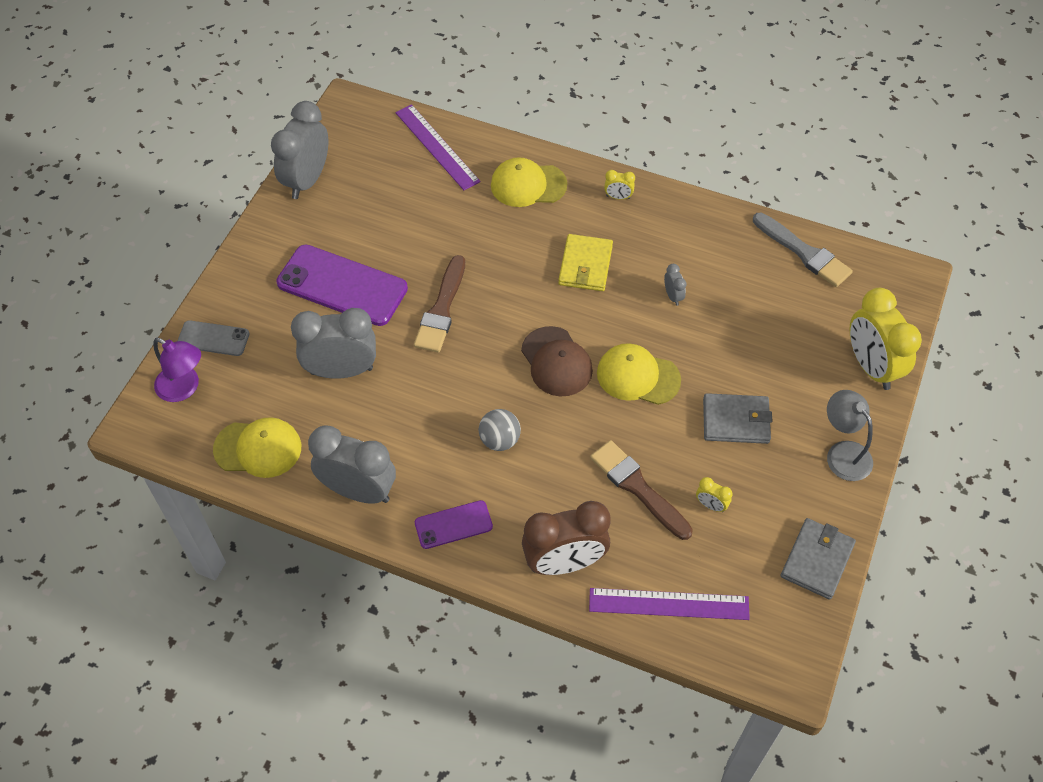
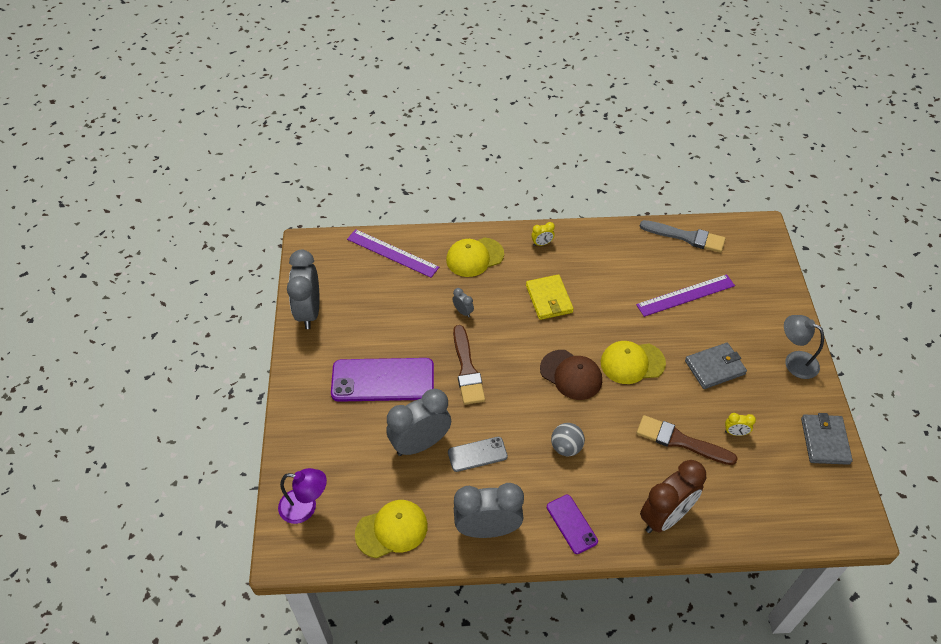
camera: 25 degrees left, 5 degrees down
grey phone [177,320,250,356] -> grey phone moved to [448,437,508,472]
purple phone [415,500,493,549] -> purple phone turned 75 degrees counterclockwise [547,495,598,554]
purple ruler [589,588,750,620] -> purple ruler moved to [636,274,735,317]
grey clock [664,264,686,306] -> grey clock moved to [452,288,474,318]
yellow clock [849,288,922,390] -> none

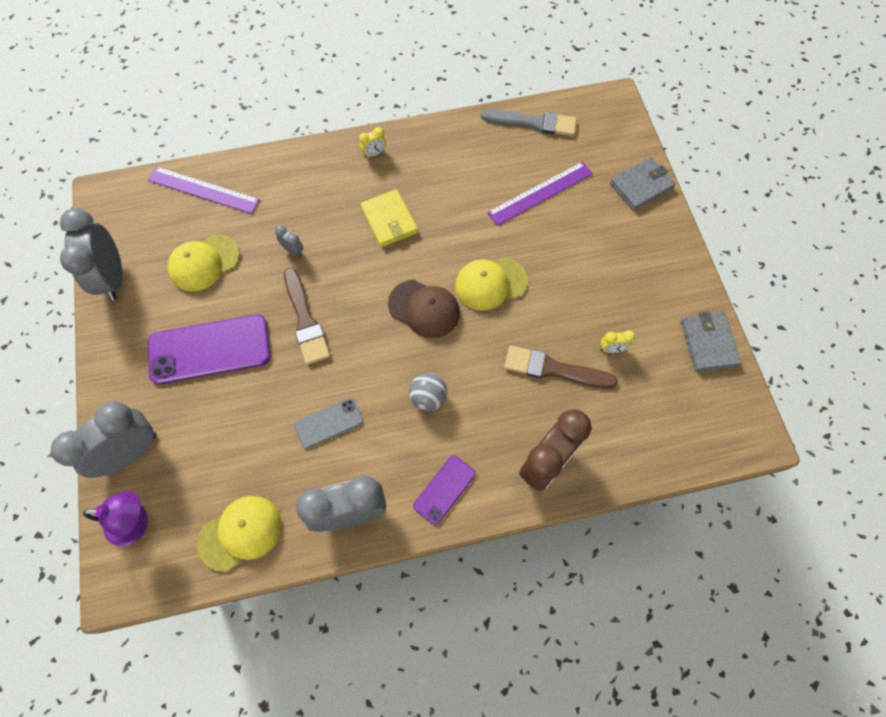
camera: 10 degrees left, 15 degrees up
grey clock [386,389,451,456] -> grey clock moved to [51,402,157,478]
yellow cap [446,238,504,277] -> yellow cap moved to [168,234,240,291]
purple phone [547,495,598,554] -> purple phone turned 75 degrees clockwise [413,455,476,525]
grey wallet [685,343,747,389] -> grey wallet moved to [610,157,676,210]
grey lamp [784,315,824,379] -> none

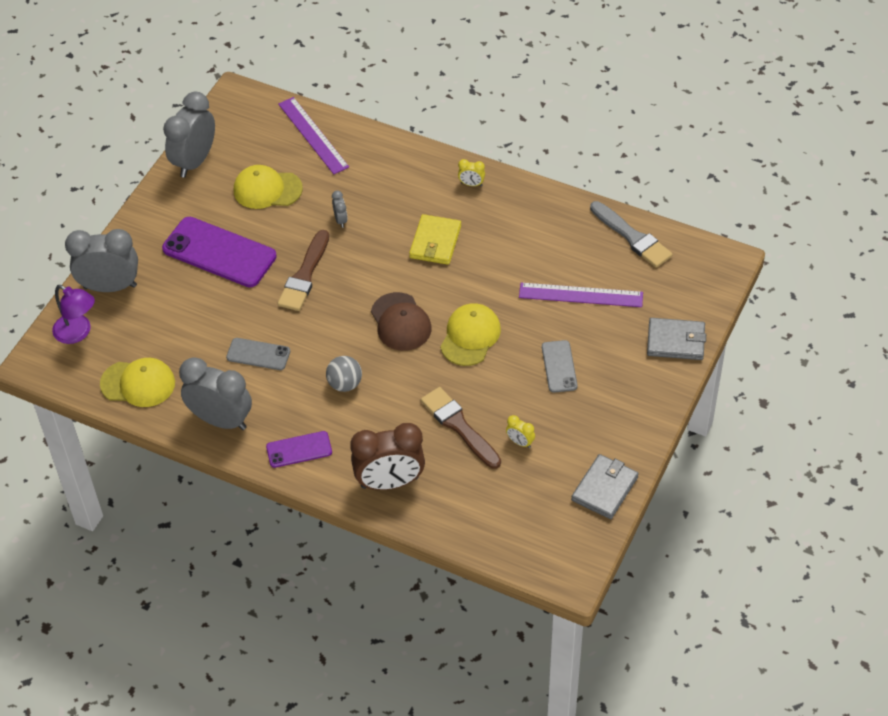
camera: 40 degrees right, 15 degrees down
yellow cap [455,258,528,311] -> yellow cap turned 90 degrees clockwise [440,303,501,366]
none -> grey phone [542,340,578,393]

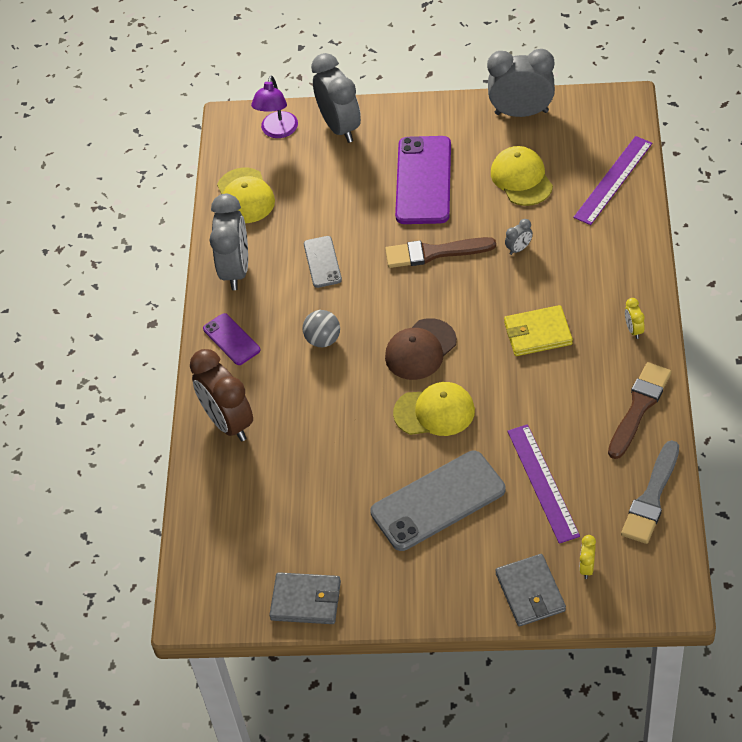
camera: 70 degrees right, 0 degrees up
brown brush [421,387,501,469] -> brown brush moved to [608,362,672,459]
yellow clock [506,415,535,448] -> yellow clock moved to [579,535,596,579]
grey phone [542,340,578,393] -> grey phone [370,451,506,551], size x1.89

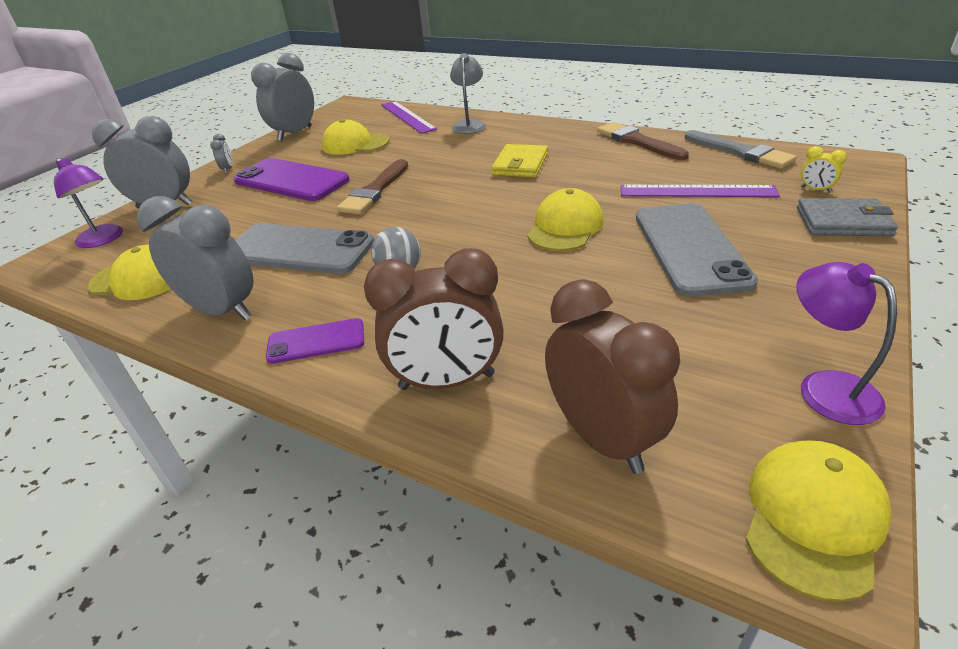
camera: 65 degrees left, 15 degrees down
grey wallet [269,572,341,624] -> purple lamp [796,262,897,425]
grey phone [304,236,342,288] -> grey phone [235,223,374,274], size x1.89
brown cap [385,318,457,380] -> none
grey clock [505,219,533,255] -> grey clock moved to [210,134,232,174]
yellow clock [625,298,645,339] -> none
none -> grey lamp [450,53,486,134]
none -> brown clock [545,279,680,474]
none -> yellow cap [745,440,892,602]

